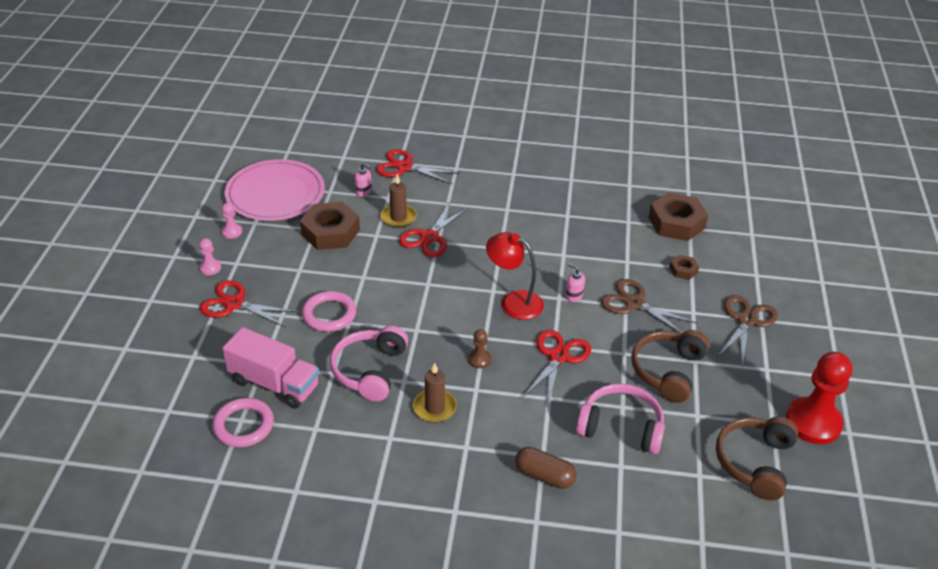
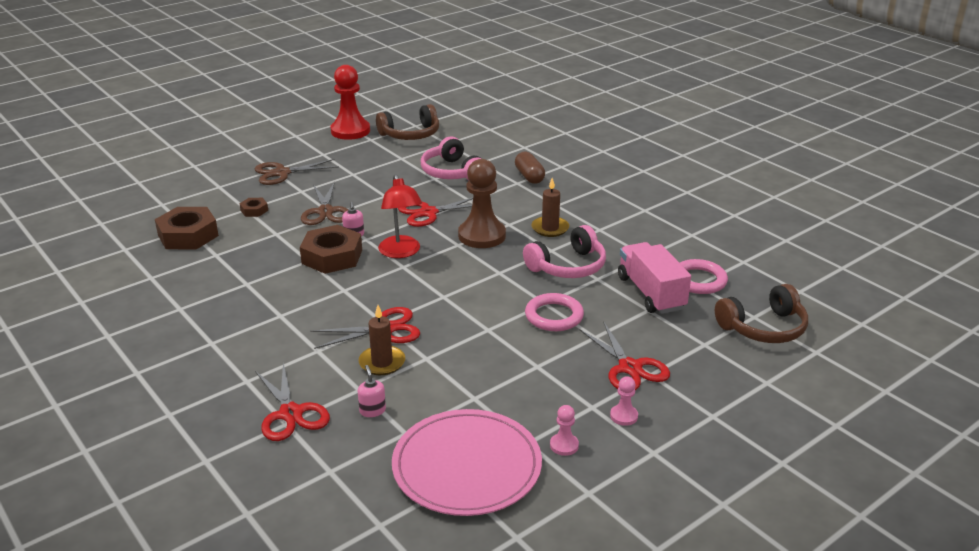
camera: 135 degrees left, 10 degrees down
brown nut [300,202,360,250] -> brown nut moved to [300,225,362,274]
brown pawn [468,329,491,368] -> brown pawn [458,159,506,248], size x2.25
brown headphones [631,330,709,403] -> brown headphones moved to [715,284,808,343]

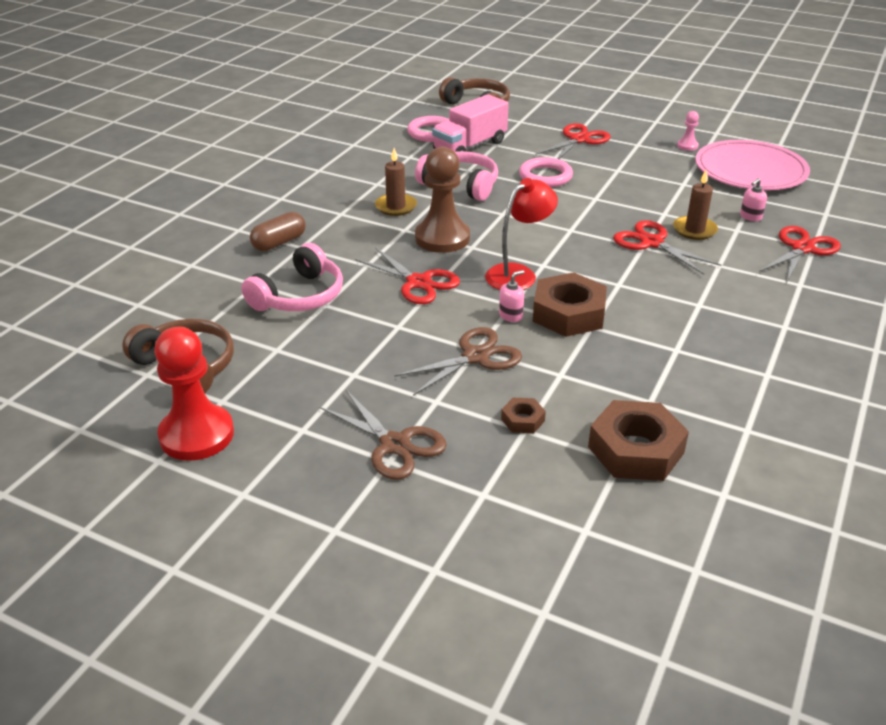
camera: 115 degrees left, 5 degrees up
pink pawn [610,376,638,426] -> none

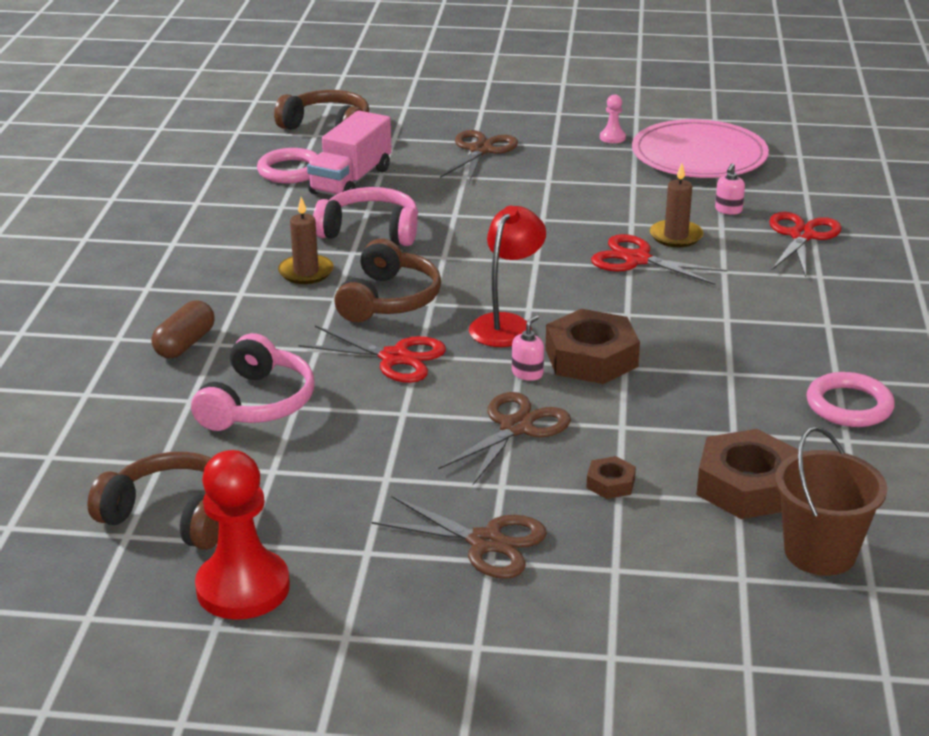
camera: 20 degrees left, 5 degrees down
brown pawn [415,147,470,253] -> brown headphones [334,239,441,322]
pink ring [519,157,573,187] -> pink ring moved to [807,372,895,427]
red scissors [535,123,611,159] -> brown scissors [440,130,518,183]
none -> brown bucket [775,426,887,576]

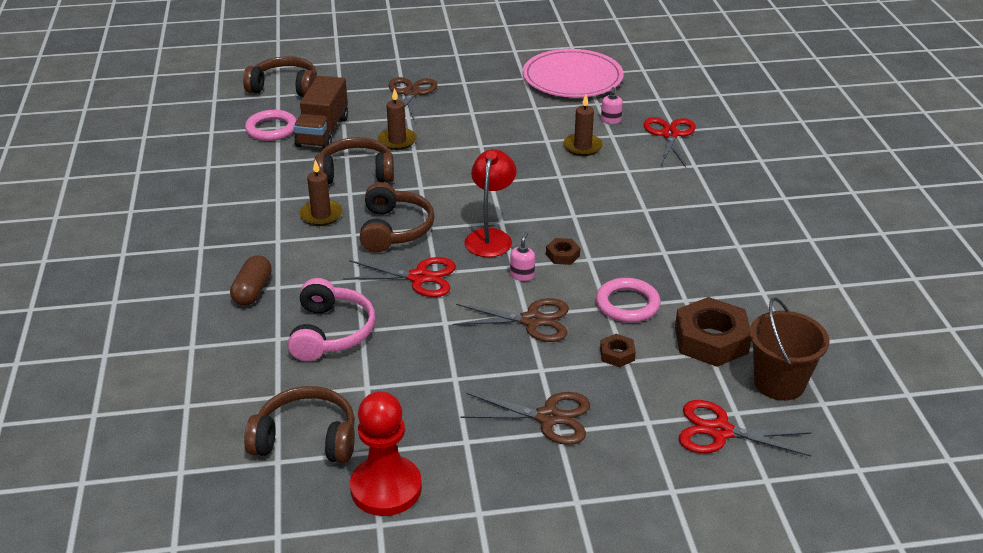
camera: 15 degrees left, 5 degrees up
pink truck [307,111,392,196] -> brown truck [294,76,348,149]
pink headphones [313,187,418,246] -> brown headphones [314,137,394,184]
brown scissors [438,392,571,485] -> brown scissors turned 75 degrees clockwise [452,298,569,342]
brown nut [545,309,640,384] -> brown nut [546,238,580,265], size x0.48
red scissors [591,234,728,285] -> red scissors moved to [679,400,811,457]
pink pawn [600,94,626,143] -> none
pink ring [807,372,895,427] -> pink ring moved to [596,278,661,323]
none -> brown candle [378,88,417,150]

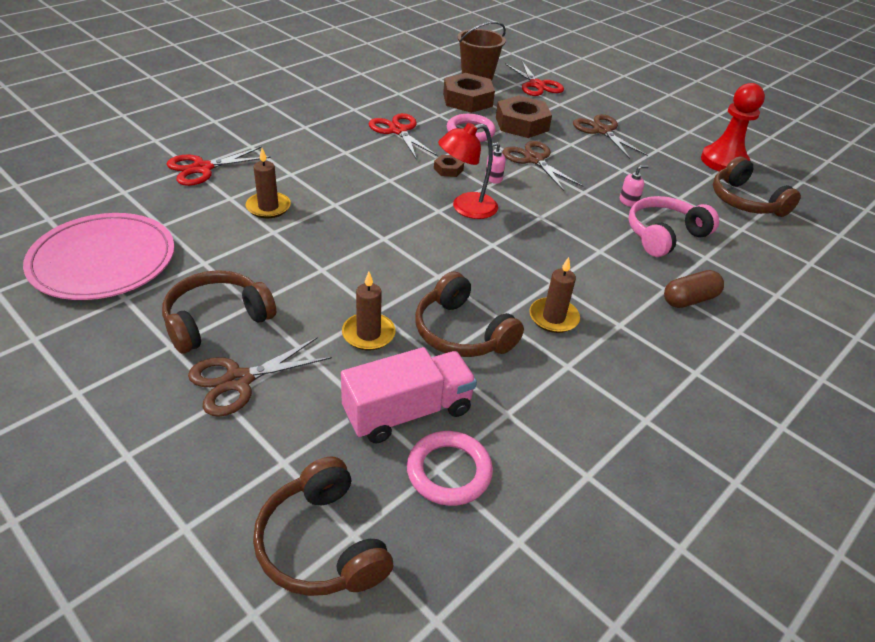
camera: 130 degrees left, 5 degrees up
brown truck [294,76,348,149] -> pink truck [341,347,477,444]
red scissors [343,257,456,297] -> red scissors moved to [368,113,438,158]
brown headphones [360,182,435,252] -> brown headphones moved to [162,270,276,353]
brown nut [600,334,636,367] -> brown nut [496,95,552,138], size x2.10
pink soap dispenser [601,87,623,124] -> pink soap dispenser moved to [620,165,649,207]

